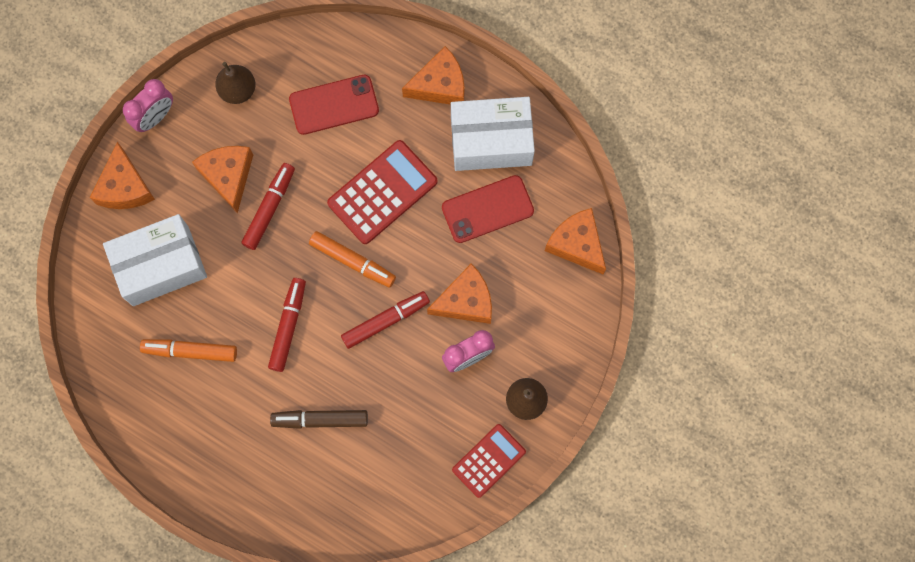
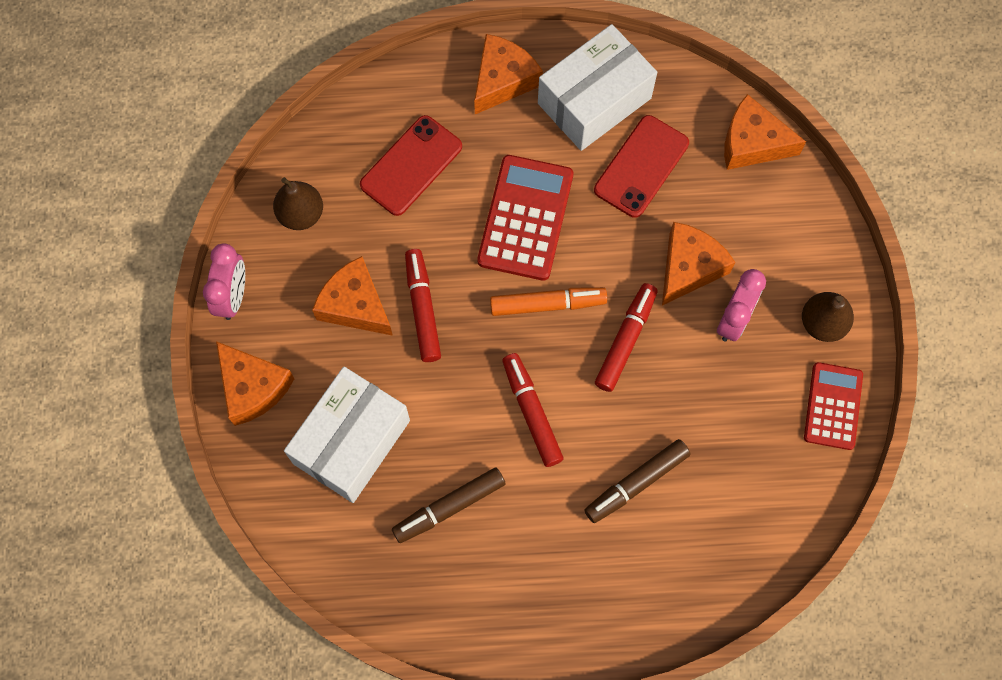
camera: 35 degrees left, 5 degrees down
orange marker [140,339,237,362] -> brown marker [392,467,505,543]

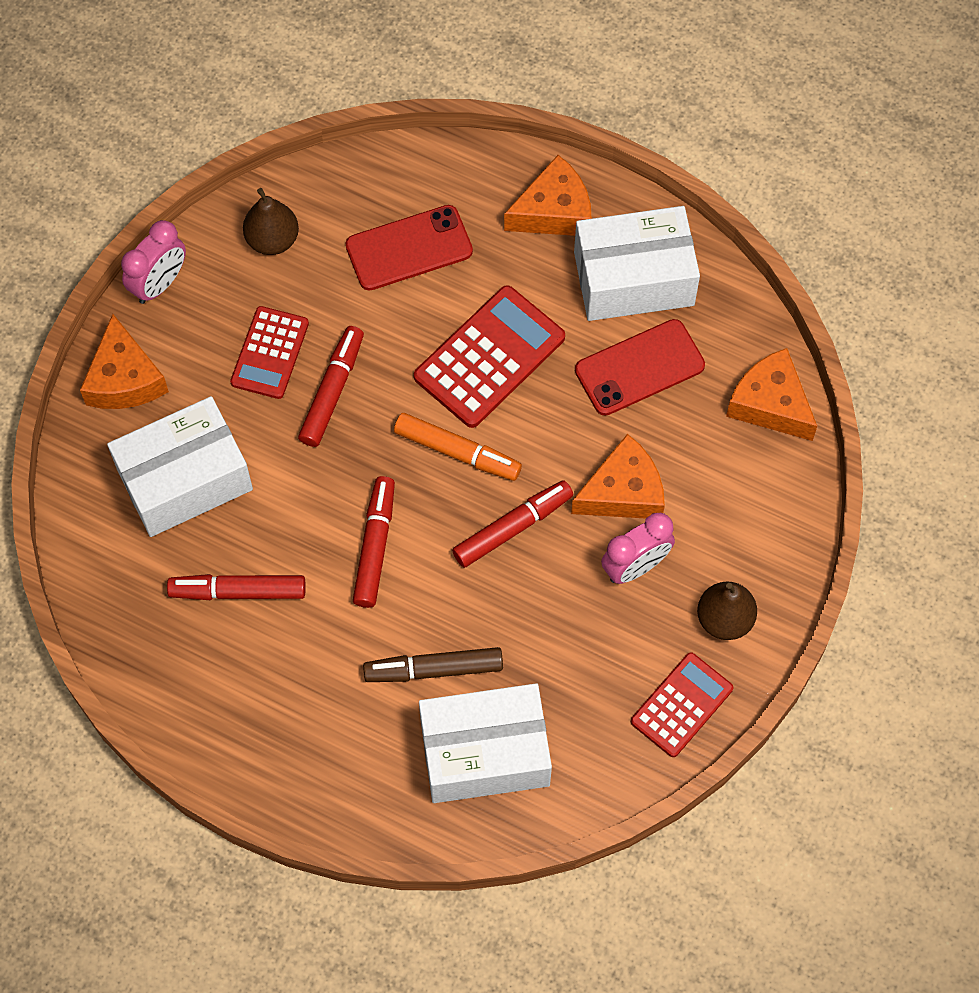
camera: 30 degrees right, 5 degrees down
orange cheese [312,256,393,336] -> red calculator [230,306,309,399]
brown marker [392,467,505,543] -> red marker [167,574,306,600]
none -> white box [419,683,552,803]

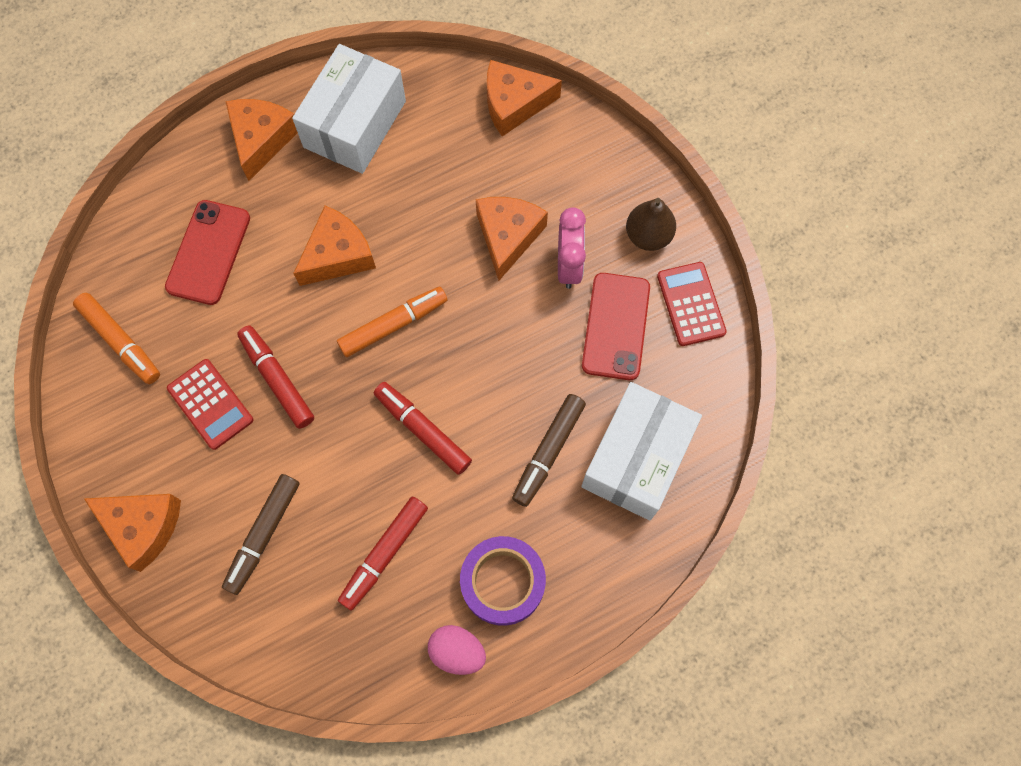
camera: 55 degrees left, 5 degrees up
white box [107,396,253,537] -> brown marker [222,474,299,595]
pink clock [121,220,186,304] -> none
brown pear [243,188,299,255] -> orange marker [73,293,160,384]
red calculator [414,285,565,428] -> orange cheese [293,206,376,286]
red marker [452,480,573,568] -> none
red phone [575,319,705,416] -> red phone moved to [582,273,650,380]
none -> pink egg [428,625,486,675]
none -> purple tape [460,536,546,626]

